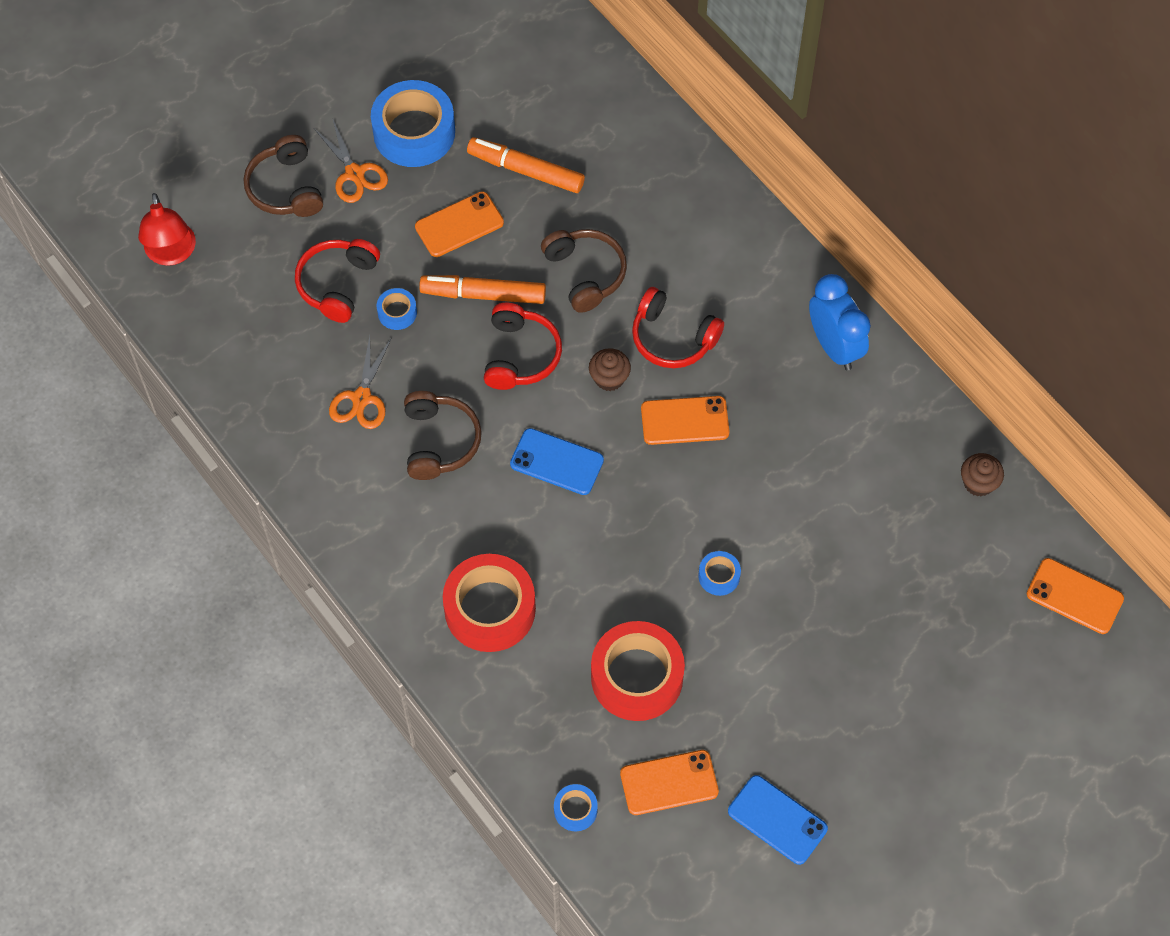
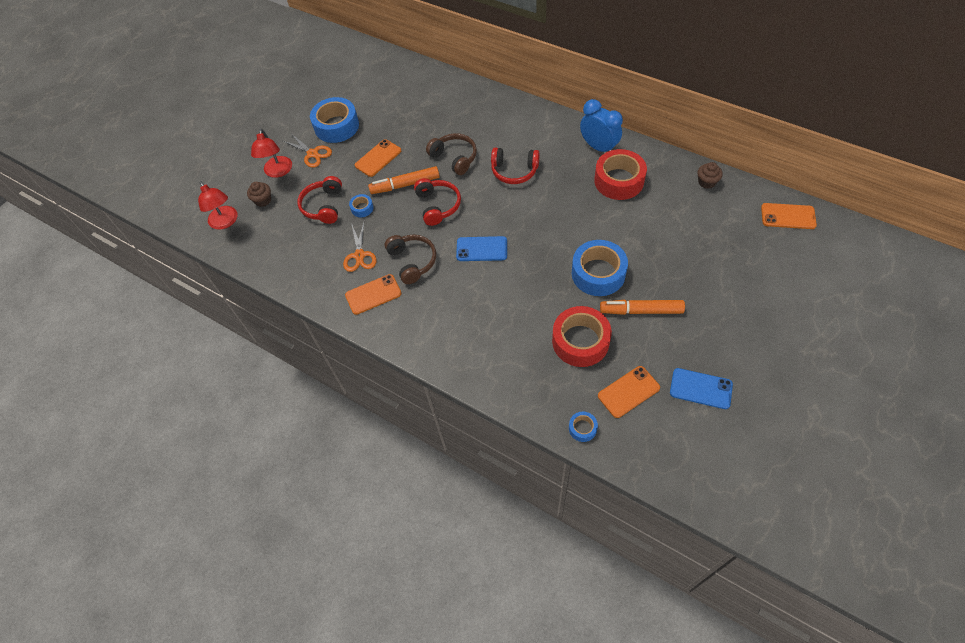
camera: 15 degrees left, 5 degrees down
brown headphones [243,135,323,217] -> red lamp [251,129,292,178]
red tape [443,554,536,652] -> red tape moved to [594,149,647,200]
orange marker [467,137,585,193] -> orange marker moved to [600,300,685,315]
brown cupcake [589,348,631,391] -> brown cupcake moved to [247,182,271,207]
orange phone [641,396,729,445] -> orange phone moved to [345,274,401,315]
blue tape [698,551,741,596] -> blue tape [572,240,628,296], size x2.18

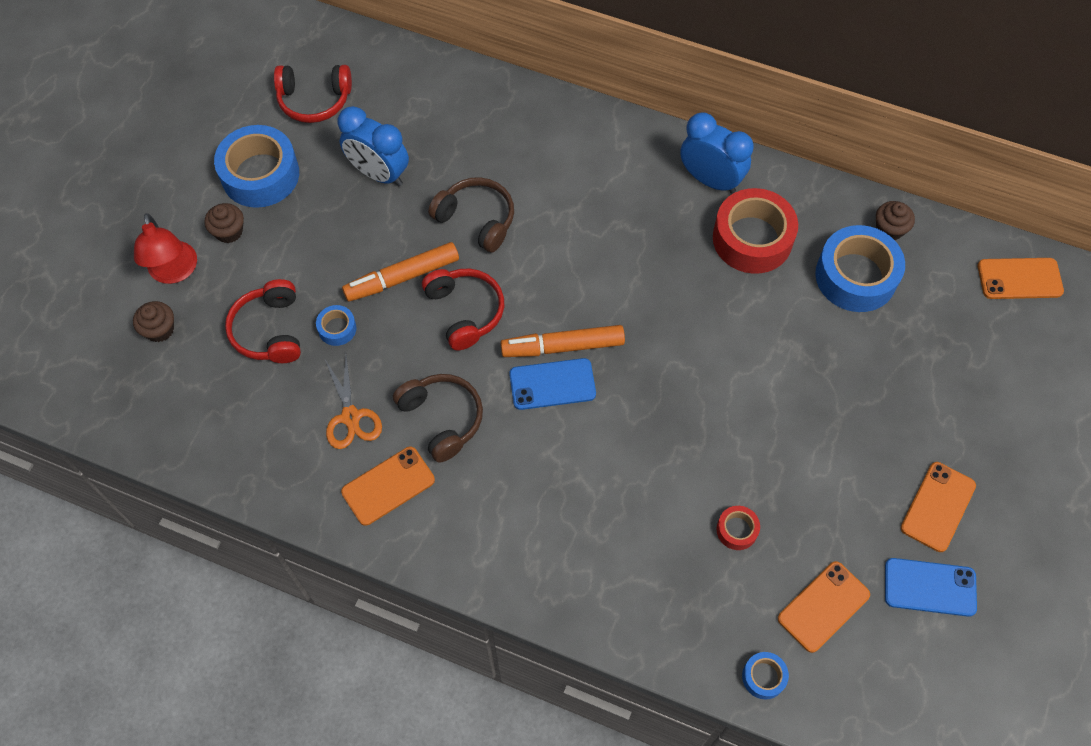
camera: 15 degrees left, 5 degrees up
red lamp [198,181,237,229] -> none
orange scissors [283,134,332,168] -> brown cupcake [204,203,244,243]
orange phone [355,139,401,177] -> orange phone moved to [901,462,976,552]
red headphones [491,147,540,184] -> red headphones moved to [274,65,352,123]
red tape [552,306,612,367] -> red tape [716,506,760,550], size x0.46
blue tape [572,240,628,296] -> blue tape moved to [815,225,905,312]
orange marker [600,300,685,315] -> orange marker moved to [500,325,625,357]
none -> blue clock [338,106,409,186]

